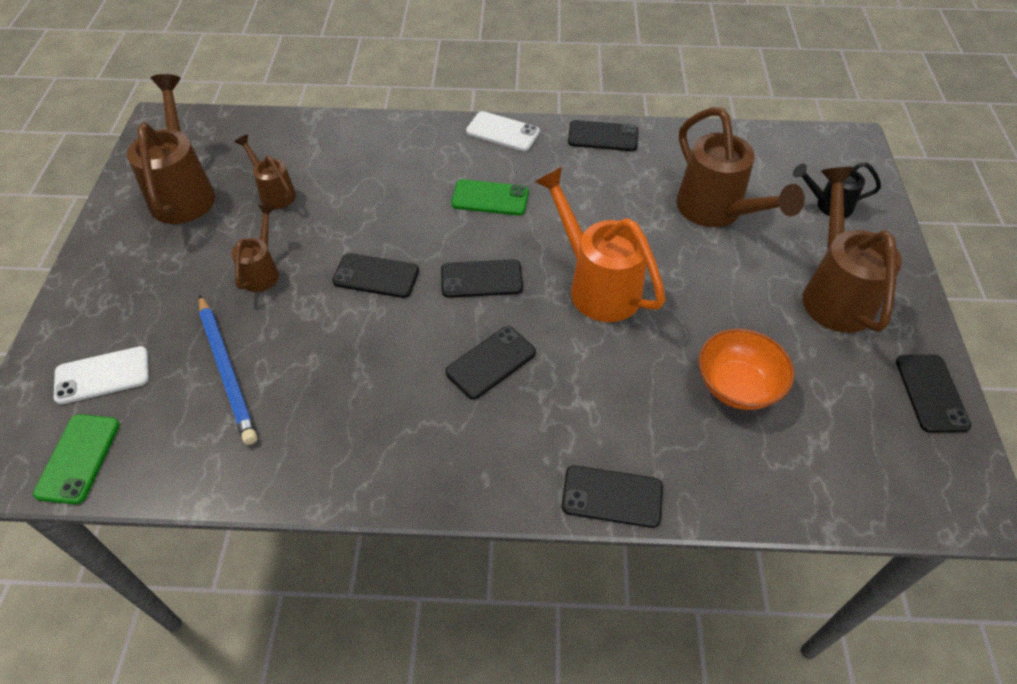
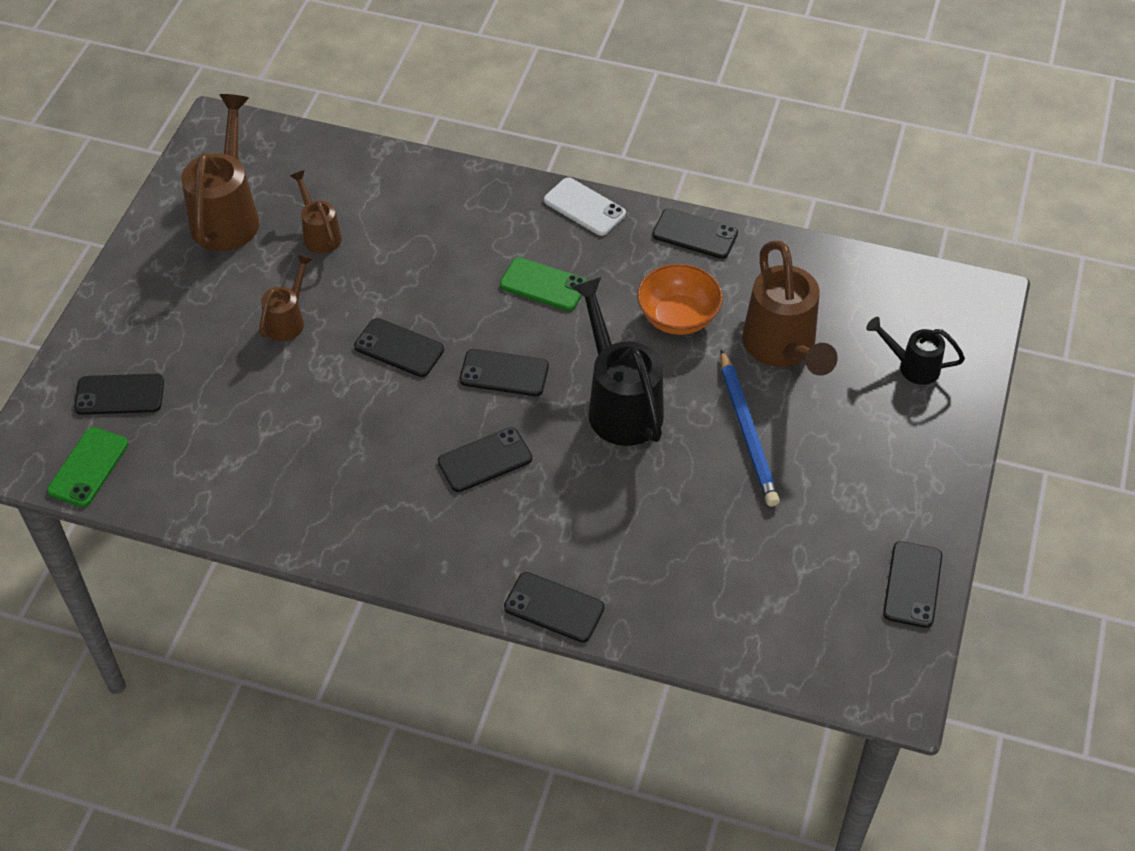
camera: 15 degrees right, 0 degrees up
white phone [54,346,149,404] -> black phone [74,374,164,415]
blue pencil [199,295,257,445] -> blue pencil moved to [720,349,780,506]
orange watering can [534,167,666,322] -> black watering can [571,277,664,446]
orange bowl [699,329,794,410] -> orange bowl moved to [637,264,723,335]
brown watering can [802,167,902,333] -> none

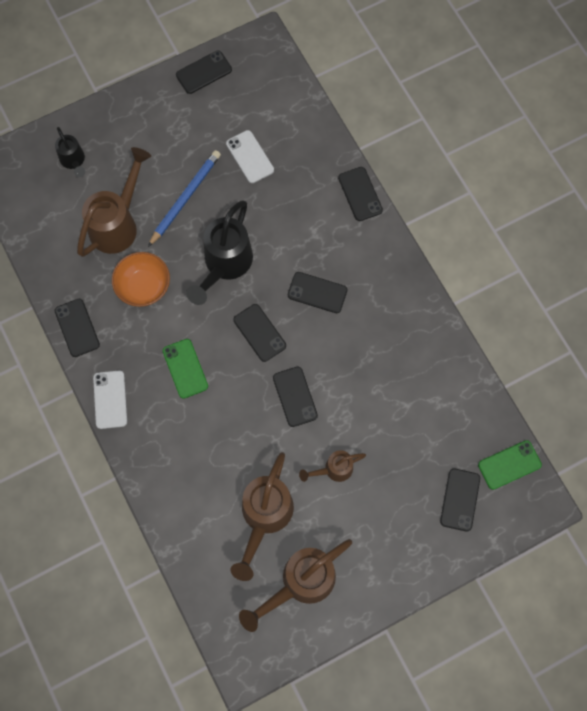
camera: 135 degrees left, 20 degrees up
black phone [74,374,164,415] -> black phone turned 60 degrees clockwise [440,468,480,532]
brown watering can [290,170,342,254] -> brown watering can [230,452,294,581], size x1.84
none -> white phone [226,130,274,183]

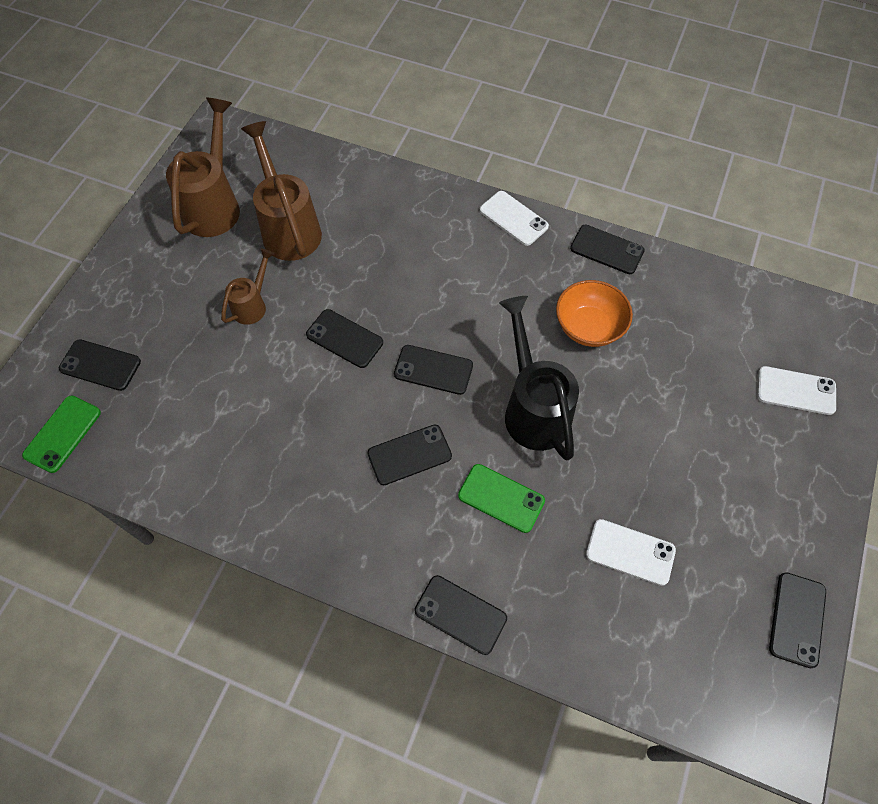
camera: 140 degrees right, 10 degrees down
black watering can [55,127,85,177] -> white phone [757,366,836,415]
brown watering can [77,147,151,257] -> none
blue pencil [148,150,221,247] -> none
green phone [163,339,208,399] -> green phone moved to [458,464,545,533]
black phone [440,468,480,532] -> black phone turned 45 degrees counterclockwise [59,339,141,391]

